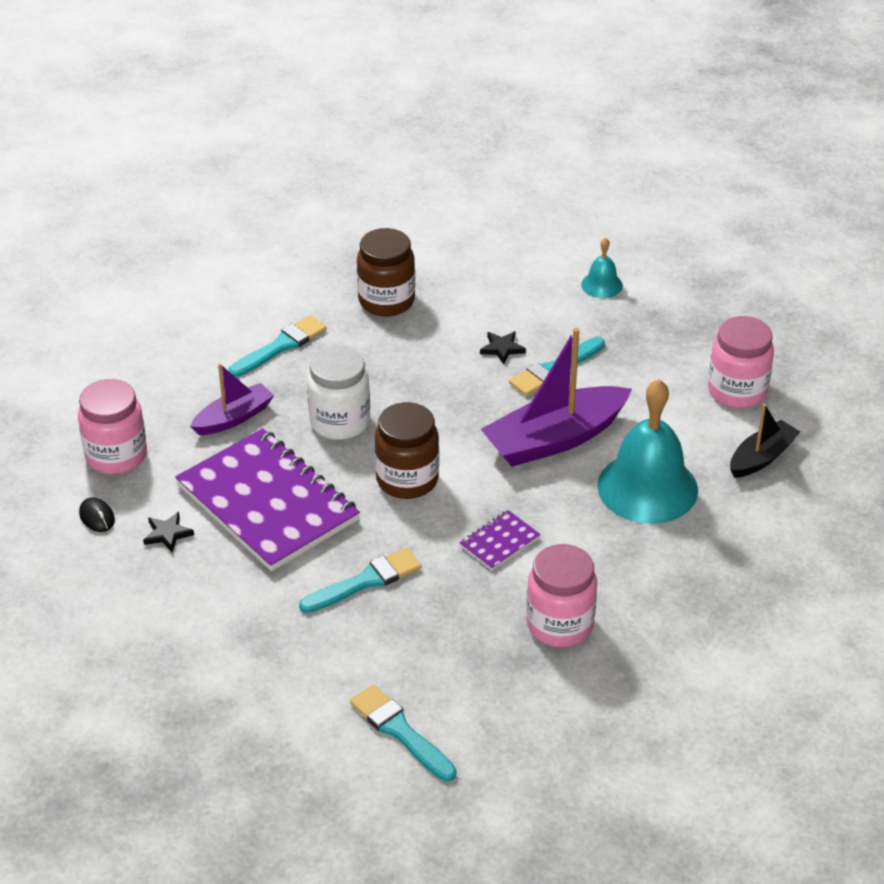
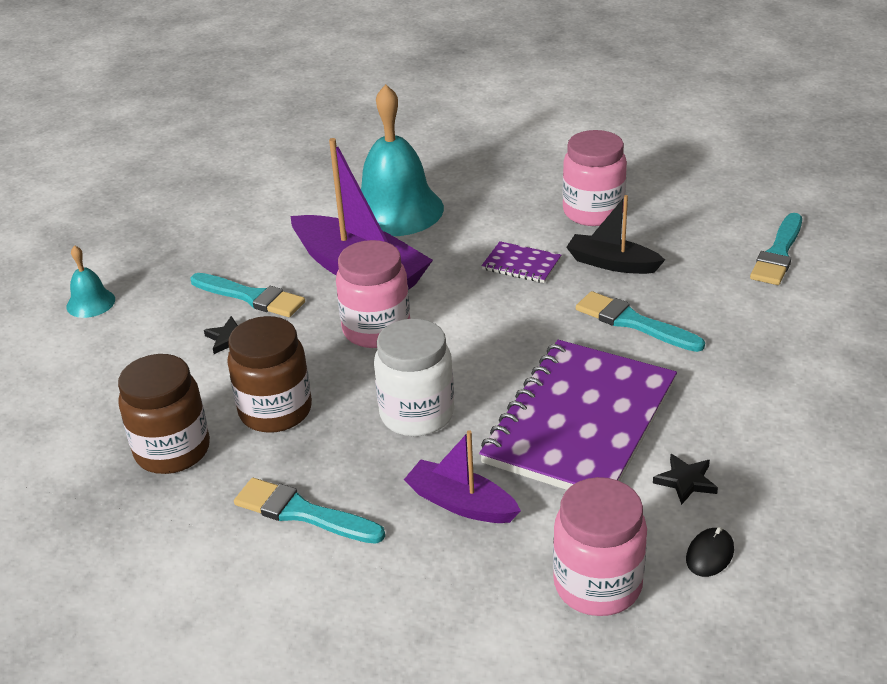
camera: 110 degrees left, 5 degrees down
brown jar [375,402,439,499] -> brown jar moved to [227,316,312,433]
pink jar [708,316,774,409] -> pink jar moved to [336,240,410,348]
black boat [730,404,800,478] -> black boat moved to [566,195,665,274]

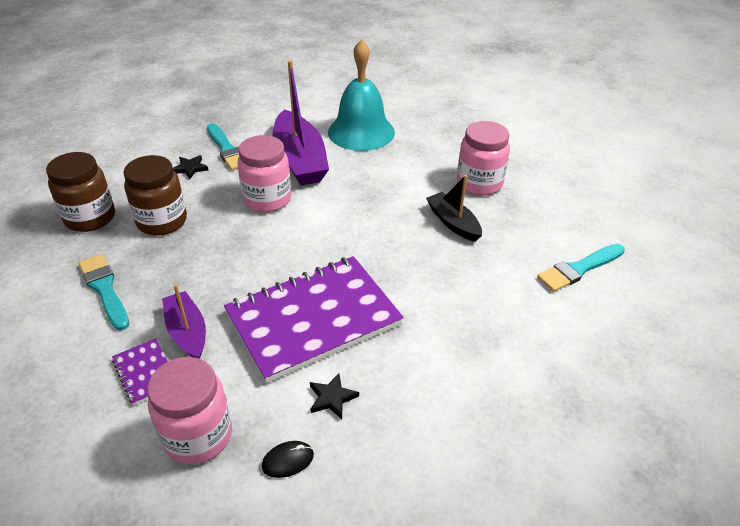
camera: 30 degrees right, 5 degrees up
turquoise bell [66,245,115,318] -> none
white jar [374,319,454,436] -> none
purple notebook [482,241,561,283] -> purple notebook moved to [112,338,168,406]
turquoise brush [576,291,705,352] -> none

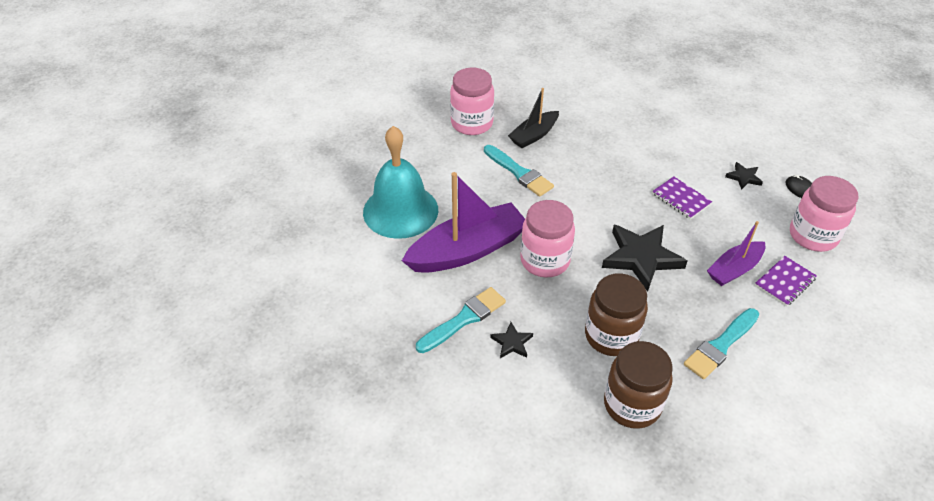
camera: 100 degrees left, 5 degrees up
purple notebook [224,256,404,383] -> purple notebook [652,177,712,219], size x0.41
turquoise brush [537,244,625,292] -> turquoise brush moved to [484,145,554,197]
none -> black star [602,225,687,292]

